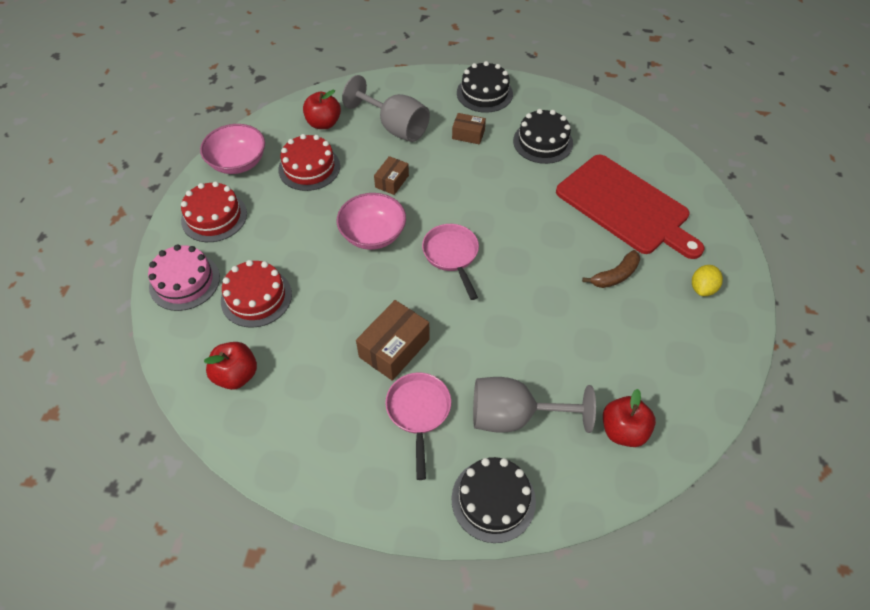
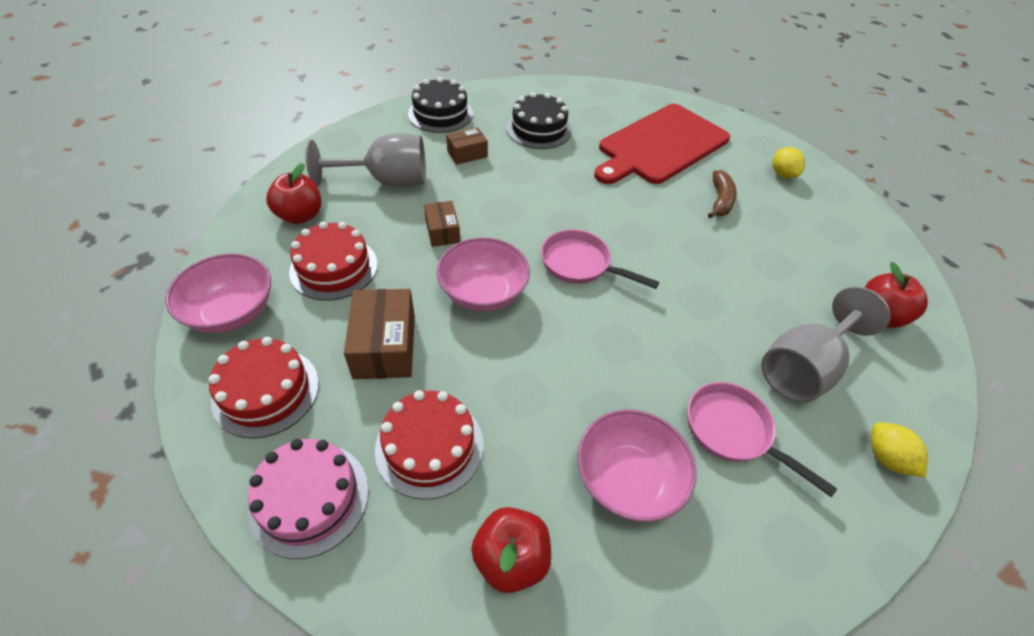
camera: 45 degrees left, 5 degrees down
brown box [356,300,430,381] -> brown box moved to [344,289,415,379]
black cake [451,457,536,543] -> yellow lemon [871,423,928,478]
red cutting board [556,155,704,259] -> red cutting board turned 135 degrees clockwise [594,104,730,184]
none -> pink bowl [577,409,697,522]

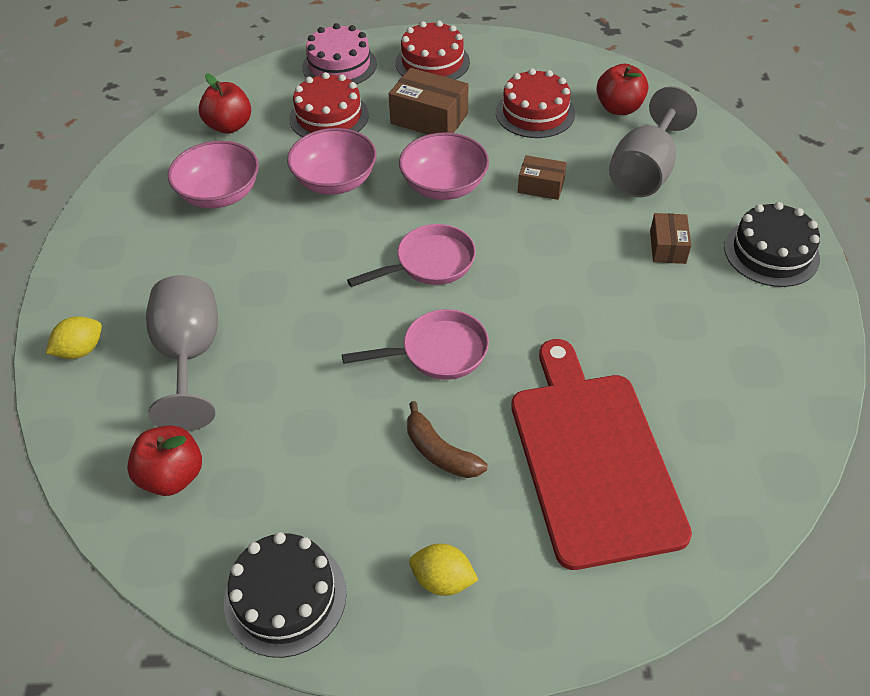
camera: 125 degrees right, 0 degrees up
pink bowl [166,254,271,333] -> pink bowl moved to [287,128,377,195]
black cake [506,92,572,149] -> black cake moved to [224,532,347,658]
pink pan [688,382,837,497] -> pink pan moved to [342,309,489,380]
yellow lemon [871,423,928,478] -> yellow lemon turned 45 degrees counterclockwise [46,316,102,359]

